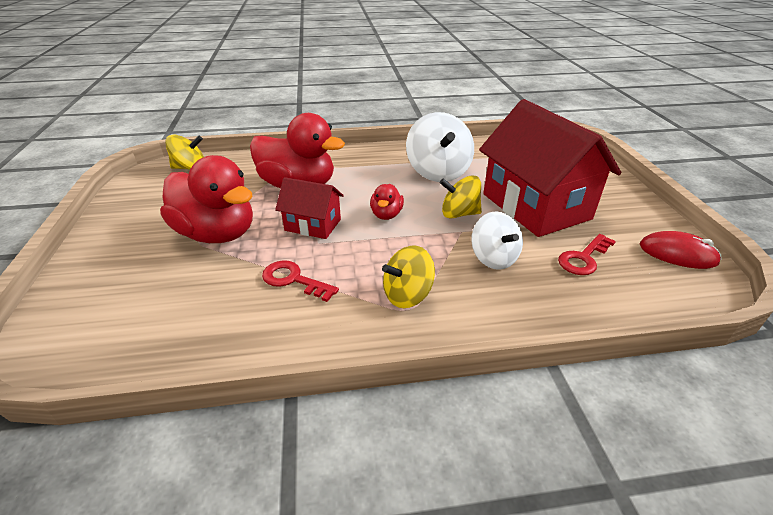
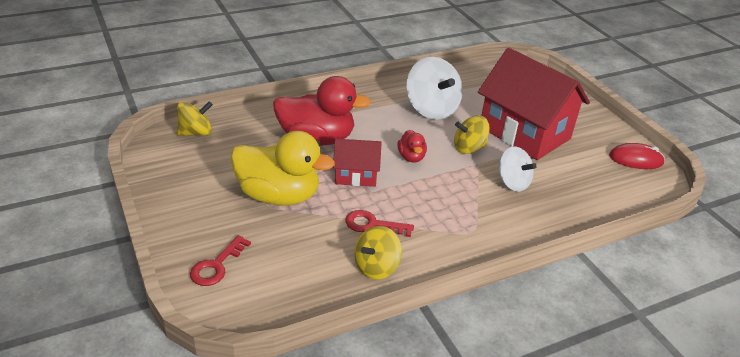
camera: 20 degrees left, 0 degrees up
red duck [160,155,253,243] -> yellow duck [231,131,335,206]
yellow spinning top [382,246,435,308] -> yellow spinning top moved to [354,226,402,279]
red key [558,234,616,275] -> red key moved to [190,235,251,286]

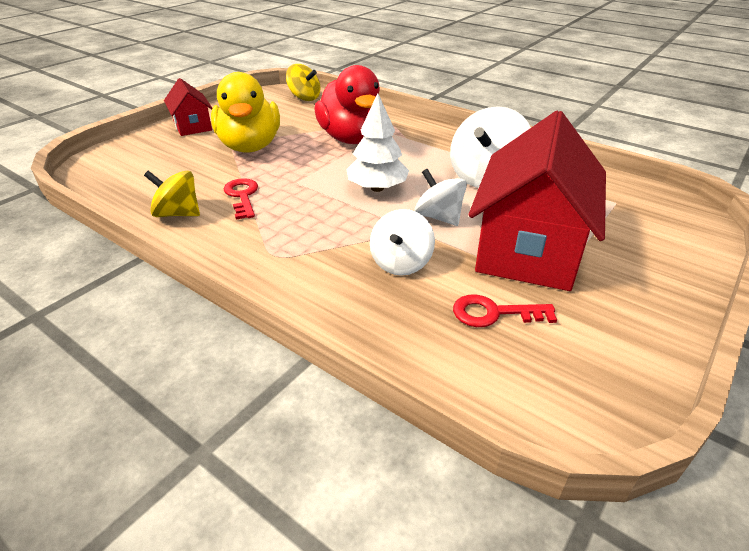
camera: 65 degrees right, 0 degrees up
red key [190,235,251,286] -> red key moved to [453,294,557,327]
red house [333,139,382,187] -> red house moved to [164,78,212,136]
red duck [397,130,427,163] -> white tree [346,93,409,192]
yellow spinning top [454,115,490,154] -> white spinning top [415,169,467,226]
red mouse [609,143,665,169] -> none

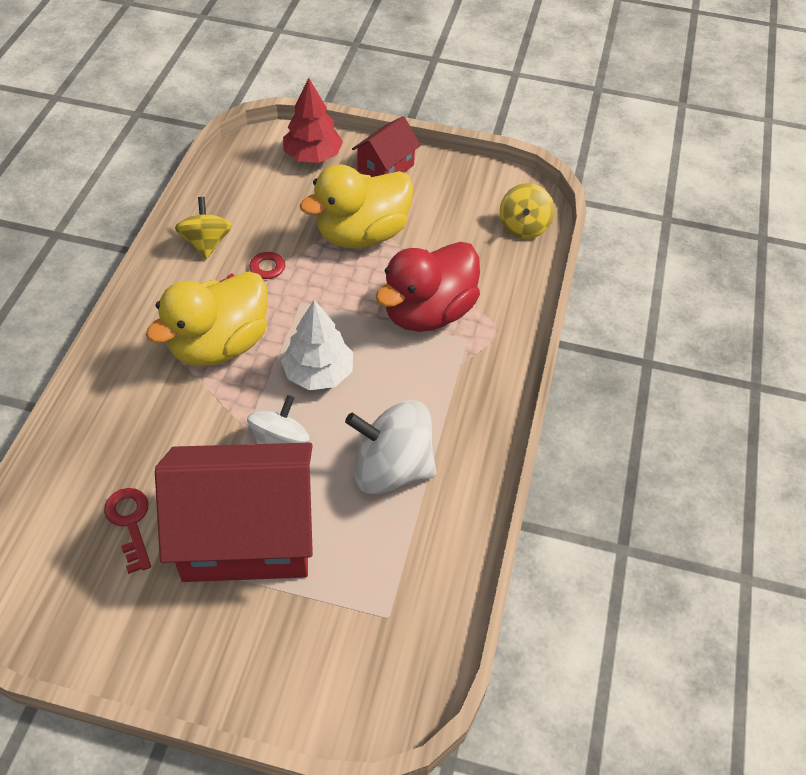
camera: 65 degrees right, 15 degrees up
white spinning top [370,209,435,276] -> none
none -> yellow duck [146,271,268,366]
none -> red tree [283,78,343,163]

